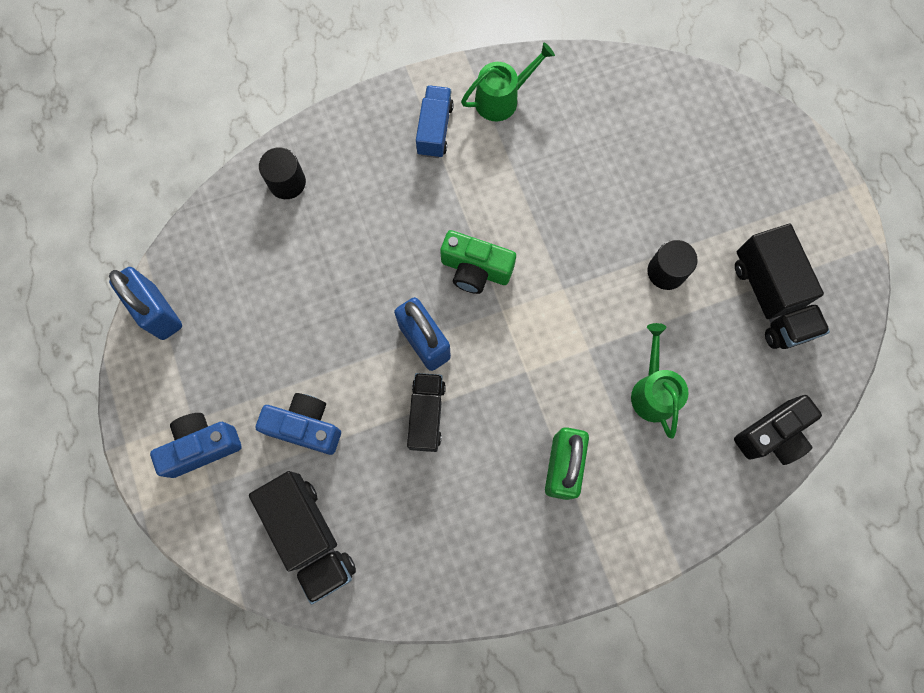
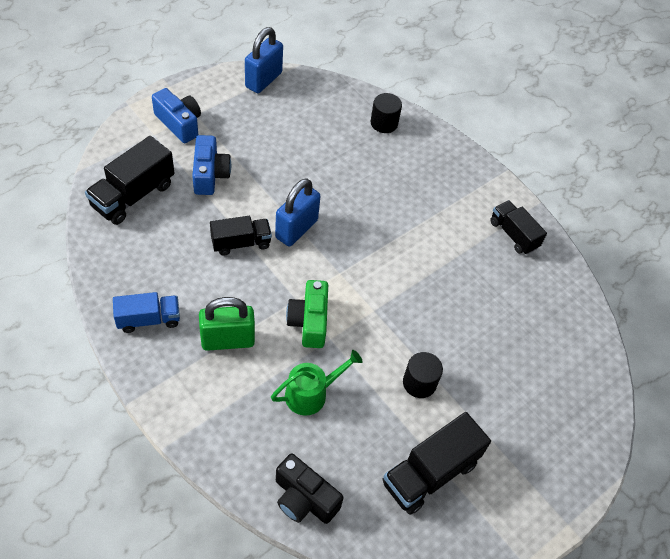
camera: 65 degrees right, 20 degrees down
blue truck [416,86,454,158] -> blue truck moved to [113,292,180,333]
green camera [440,230,516,294] -> green camera moved to [286,280,328,348]
green watering can [461,43,555,121] -> black truck [490,200,547,255]

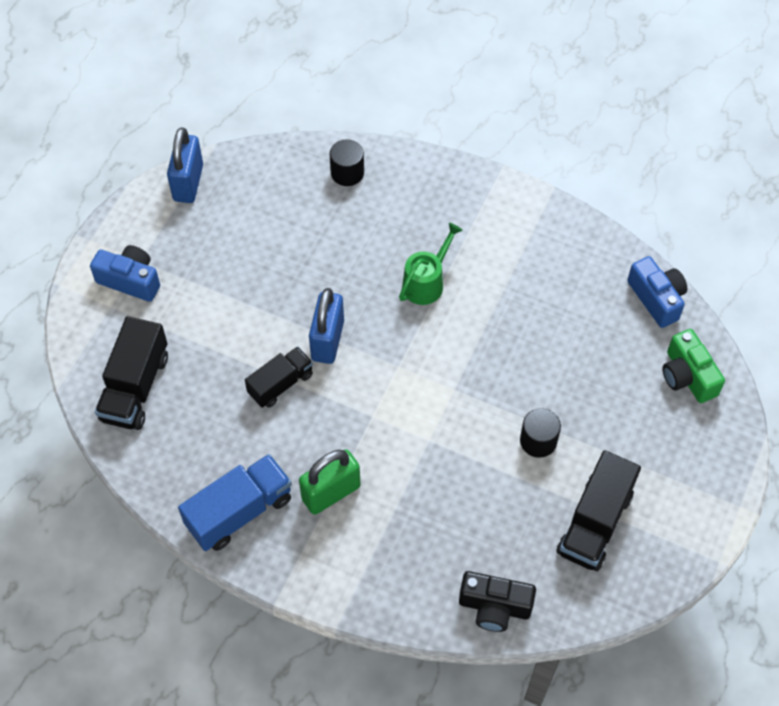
camera: 20 degrees left, 5 degrees up
blue truck [113,292,180,333] -> blue truck [178,454,292,551], size x1.53
blue camera [192,135,231,195] -> blue camera moved to [627,256,687,328]
green watering can [271,350,363,416] -> green watering can moved to [399,223,463,305]
green camera [286,280,328,348] -> green camera moved to [662,329,725,403]
black truck [490,200,547,255] -> none

